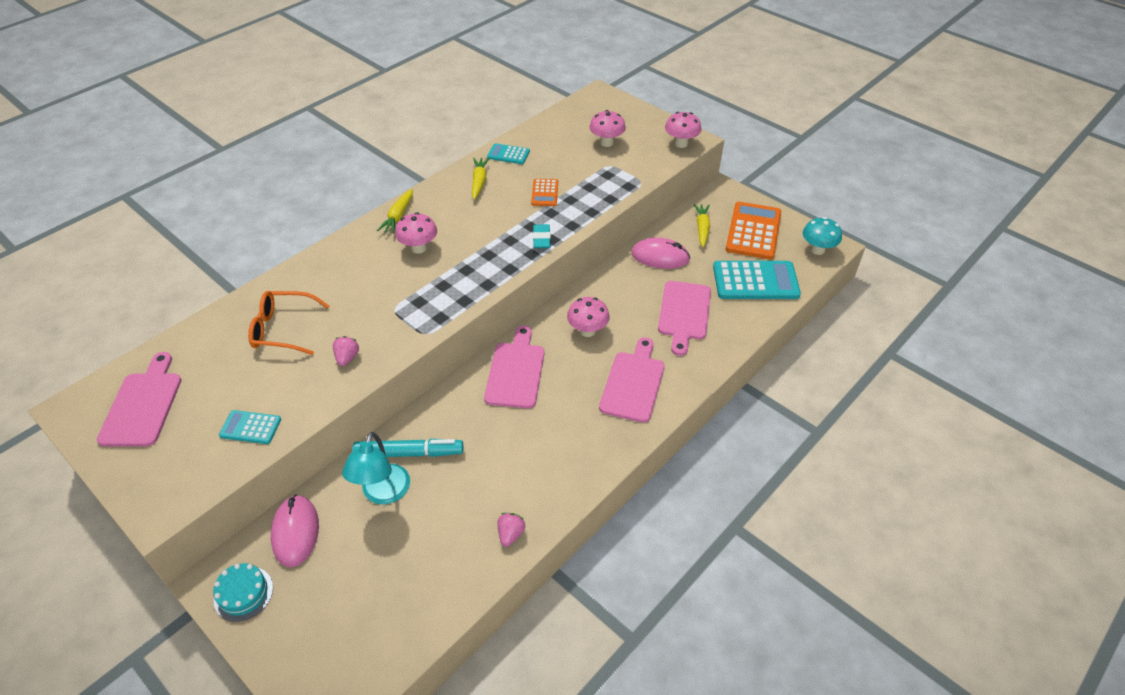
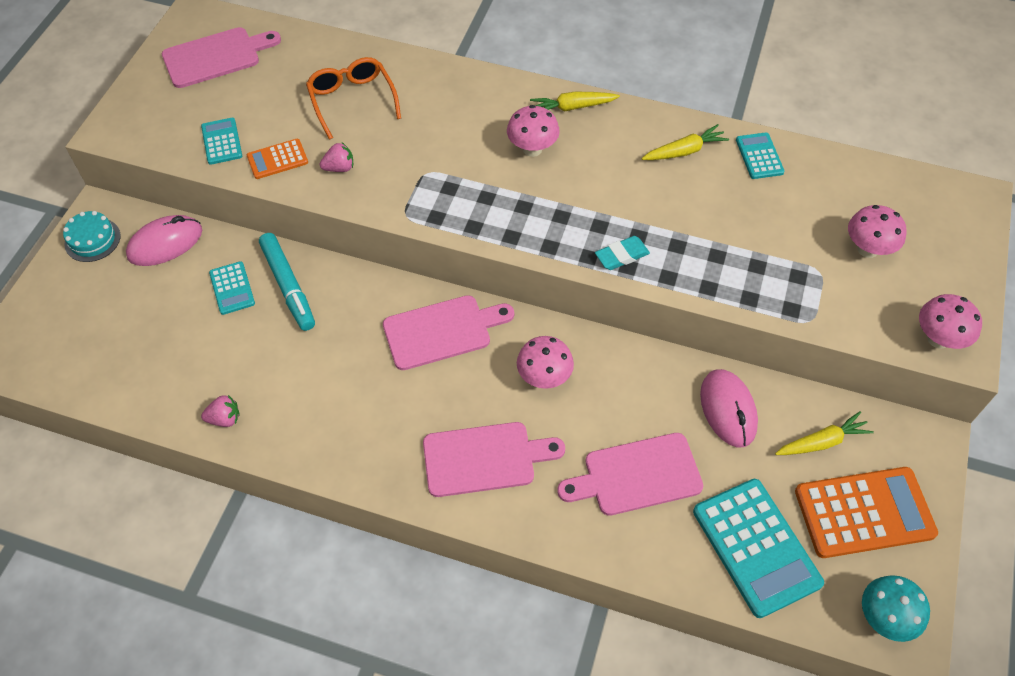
camera: 65 degrees right, 10 degrees up
turquoise lamp [342,432,410,504] -> turquoise calculator [209,261,255,315]
orange calculator [531,179,558,206] -> orange calculator moved to [247,139,308,179]

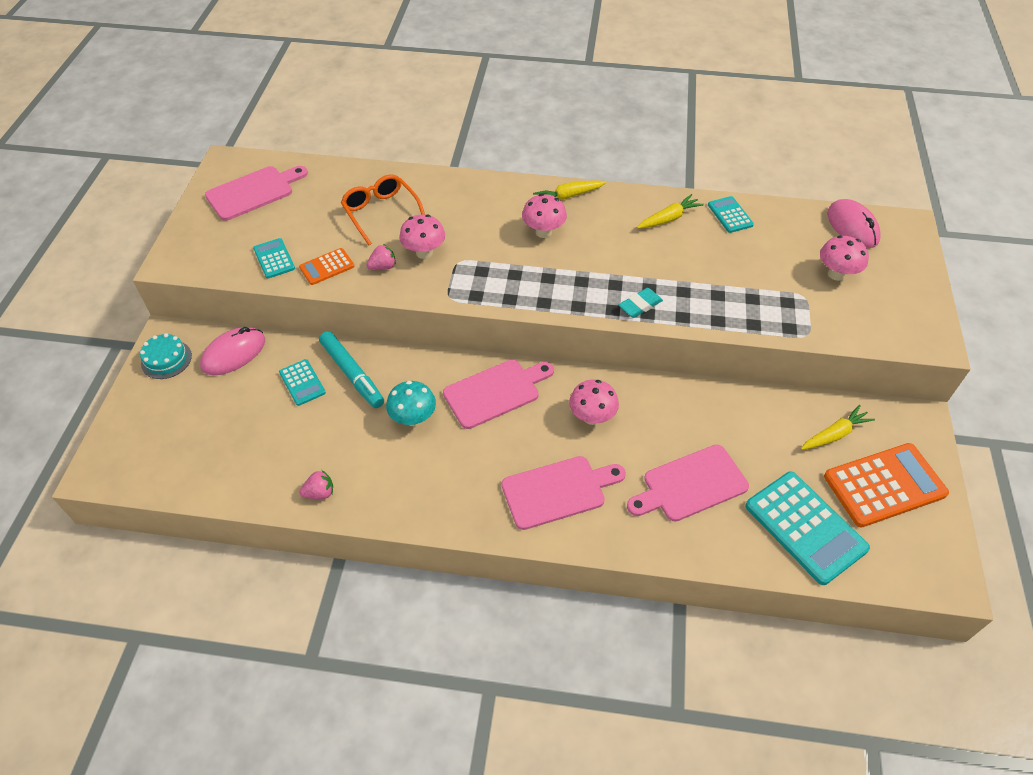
camera: 10 degrees left, 5 degrees down
pink mouse [700,369,758,447] -> pink mouse moved to [827,199,881,248]
turquoise mushroom [862,575,930,642] -> turquoise mushroom moved to [386,381,436,426]
pink mushroom [919,294,982,349] -> pink mushroom moved to [399,214,445,259]

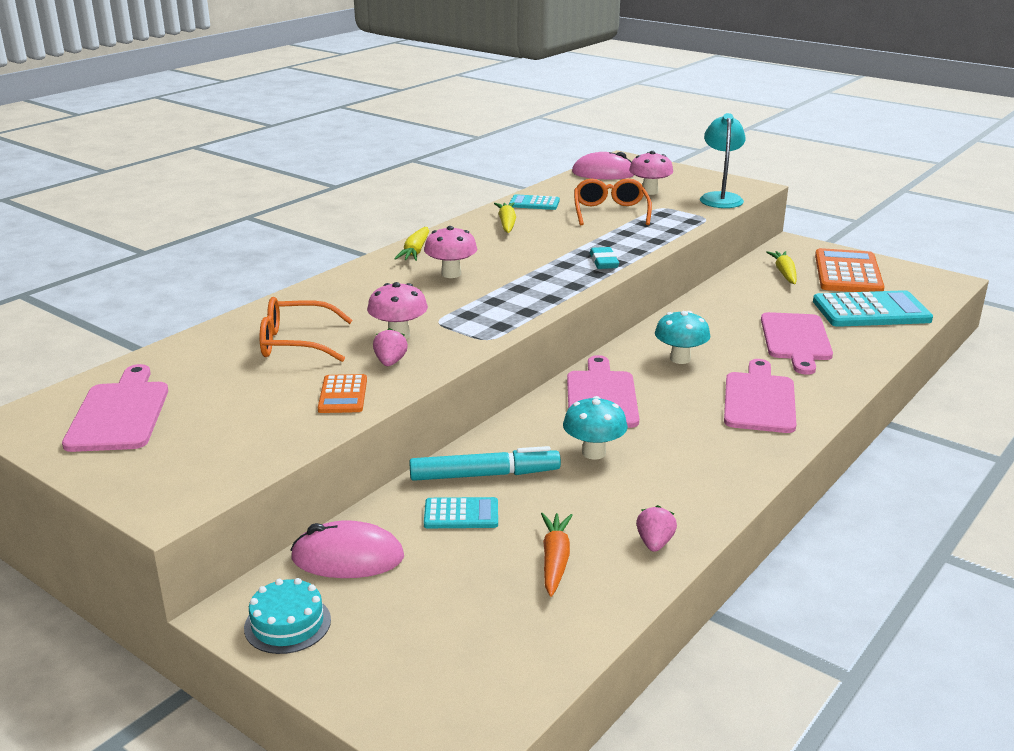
camera: 60 degrees left, 25 degrees down
pink mouse [200,327,265,375] -> pink mouse turned 75 degrees counterclockwise [291,520,404,578]
turquoise calculator [253,238,295,278] -> none
pink mushroom [569,380,619,425] -> turquoise mushroom [655,311,710,364]
none -> orange carrot [541,513,573,597]
none -> orange glasses [574,178,652,225]
none -> turquoise lamp [700,113,746,208]

